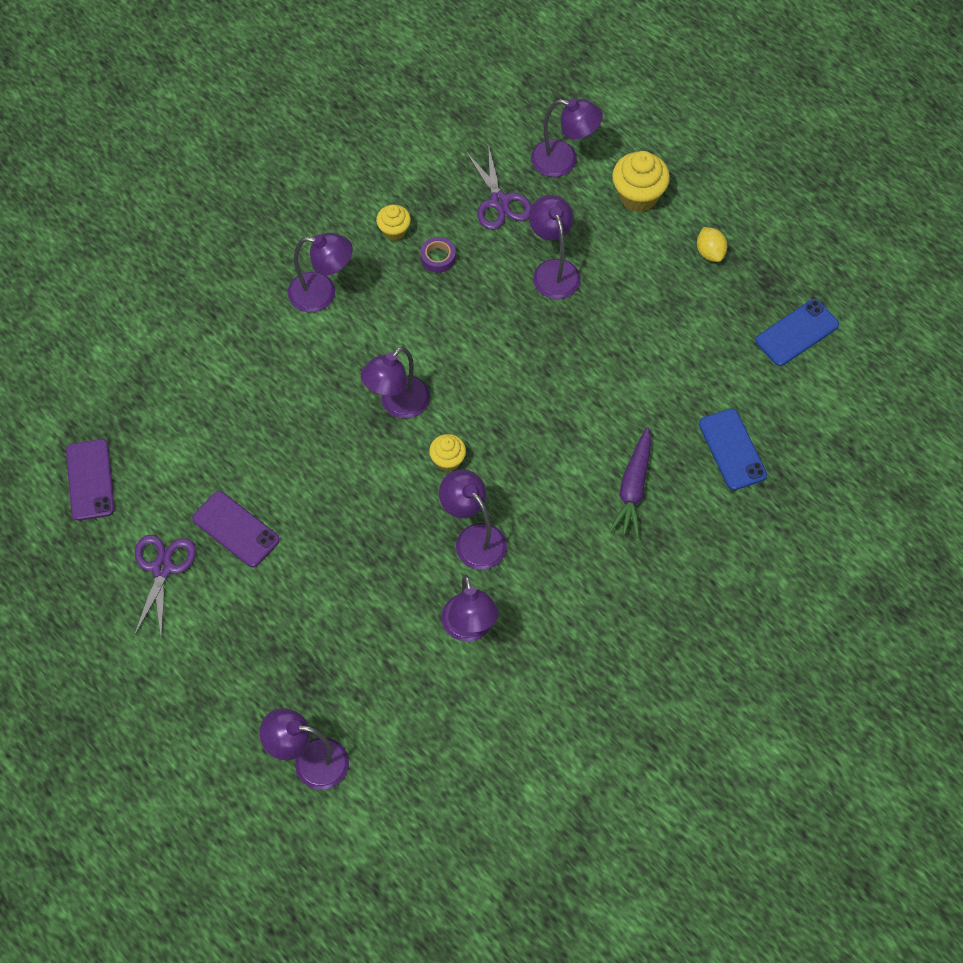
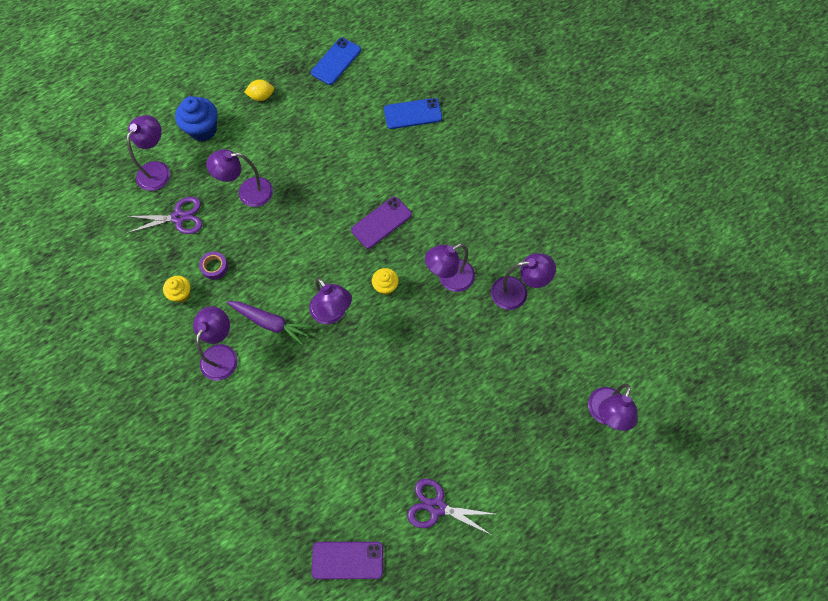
camera: 80 degrees left, 5 degrees up
purple phone [192,491,280,567] -> purple phone moved to [351,196,412,249]
purple carrot [610,427,651,538] -> purple carrot moved to [227,301,312,345]
yellow cupcake [612,151,670,212] -> blue cupcake [175,96,217,141]
blue phone [755,299,839,366] -> blue phone turned 60 degrees clockwise [311,38,361,85]

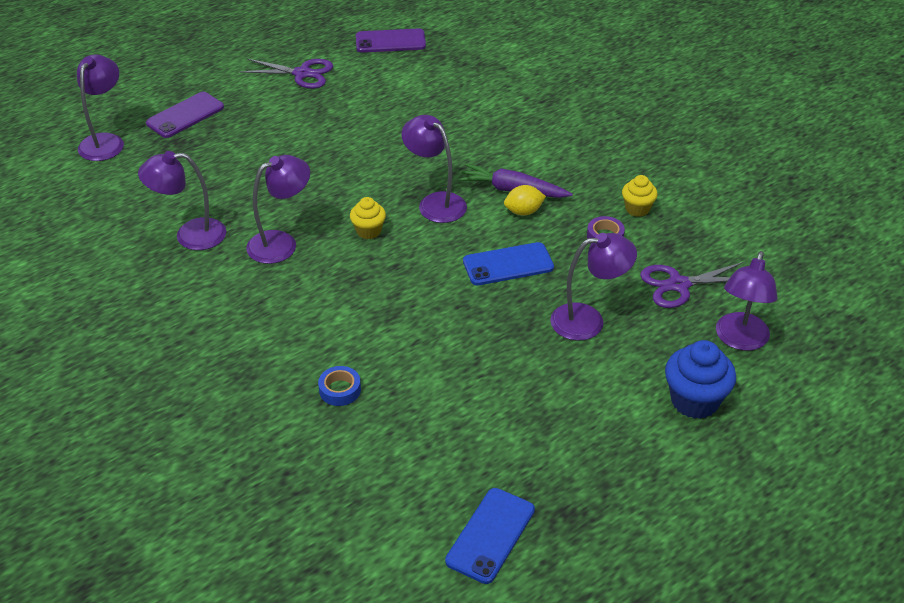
camera: 175 degrees right, 25 degrees down
purple lamp [193,306,238,381] -> none
yellow lemon [244,79,274,101] -> yellow lemon moved to [504,185,546,215]
purple phone [351,196,412,249] -> purple phone moved to [146,92,224,138]
blue phone [384,98,442,129] -> blue phone moved to [463,242,554,285]
none -> blue tape [318,366,361,406]

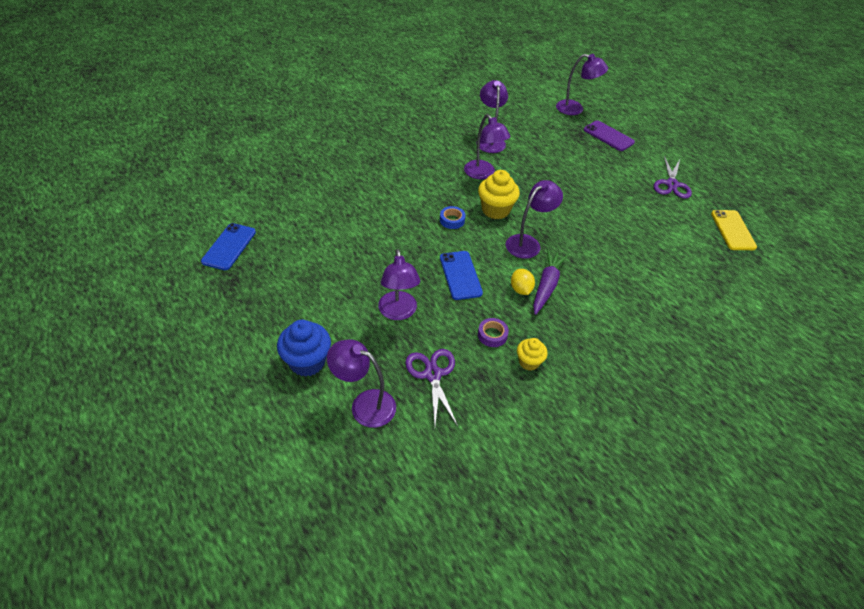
camera: 90 degrees right, 5 degrees up
blue tape [318,366,361,406] -> blue tape moved to [440,206,466,229]
yellow cupcake [350,197,386,239] -> yellow cupcake [478,170,520,220], size x1.67
purple phone [356,29,426,53] -> yellow phone [711,210,757,250]
blue phone [445,488,535,584] -> blue phone turned 75 degrees clockwise [201,223,256,270]

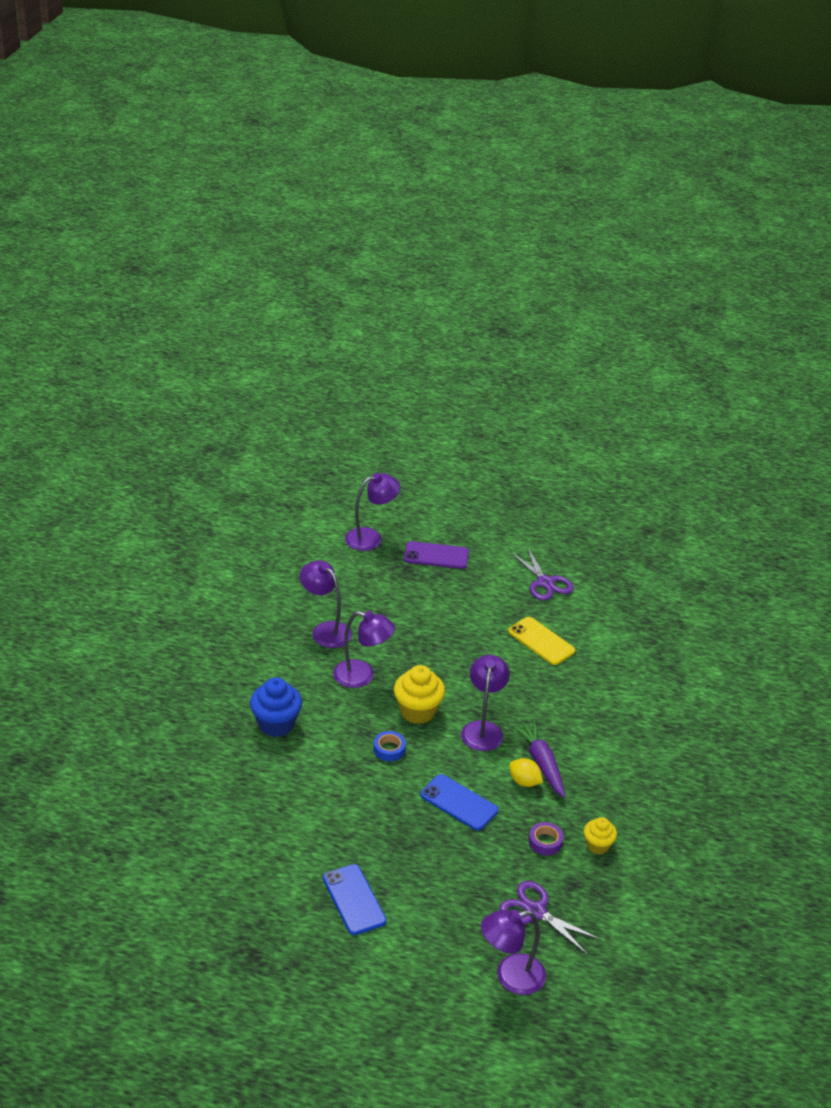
camera: 40 degrees left, 10 degrees down
blue phone [201,223,256,270] -> blue phone moved to [323,864,387,935]
blue cupcake [277,320,331,376] -> blue cupcake moved to [250,677,302,737]
purple lamp [378,249,420,320] -> none
yellow phone [711,210,757,250] -> yellow phone moved to [508,617,575,665]

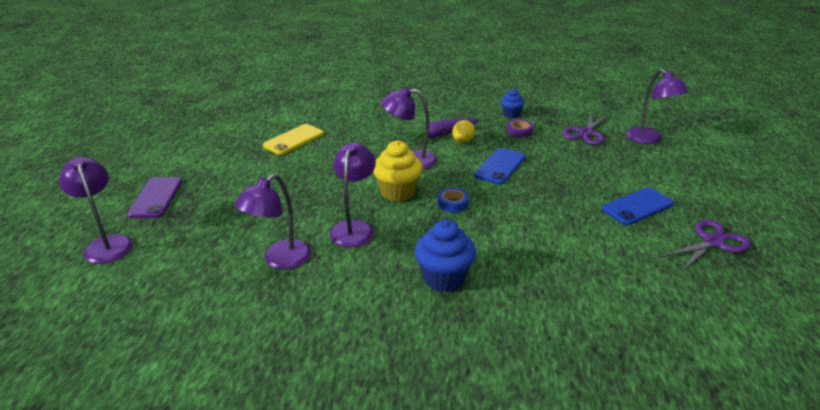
camera: 95 degrees left, 5 degrees down
purple scissors [510,547,574,601] -> purple scissors moved to [661,220,751,271]
yellow cupcake [584,817,617,855] -> blue cupcake [500,88,525,118]

